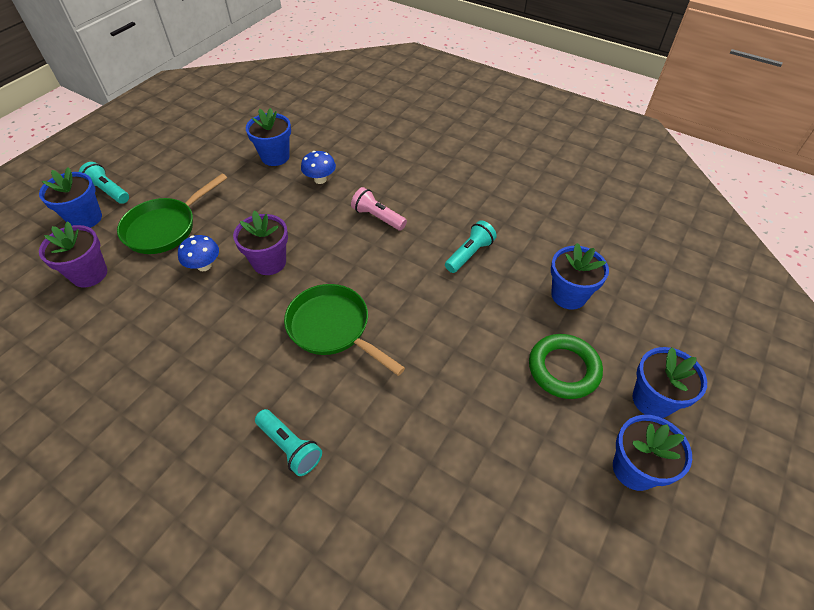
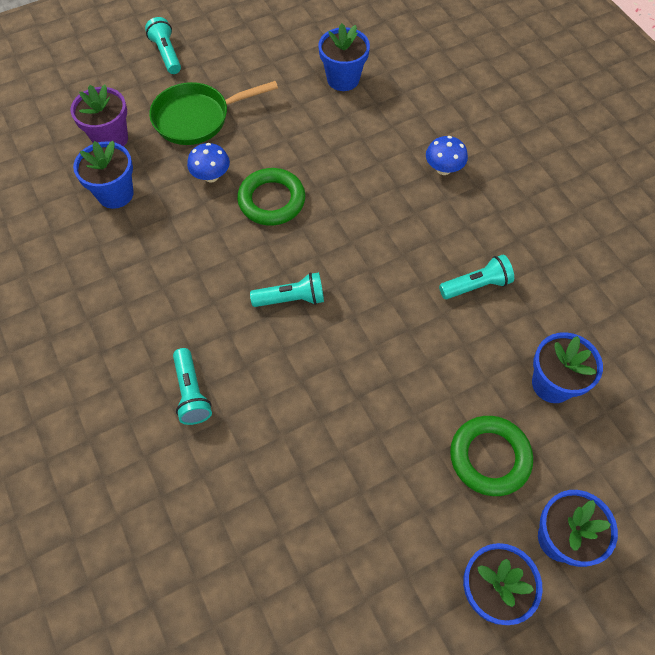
camera: 30 degrees right, 10 degrees up
blue flower pot [39,168,102,228] -> blue flower pot moved to [73,141,134,209]
purple flower pot [233,211,288,275] -> green ring [237,168,305,226]
green pan [284,284,405,376] -> turquoise flashlight [250,272,324,307]
blue mushroom [301,151,336,184] -> blue mushroom moved to [426,136,468,175]
pink flashlight [351,187,407,231] -> none

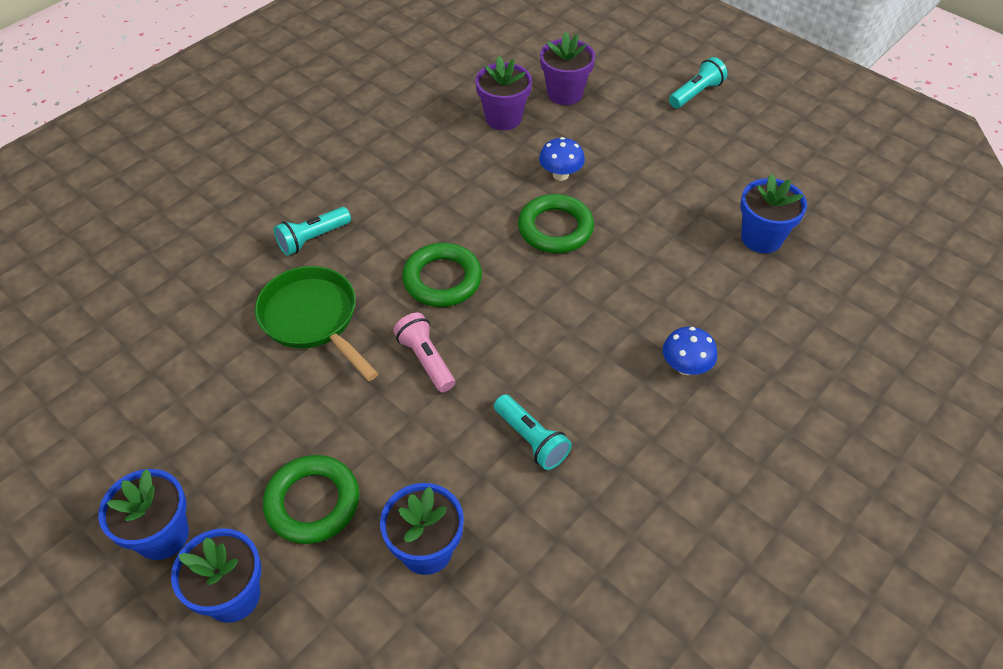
camera: 70 degrees right, 10 degrees down
blue flower pot [73,141,134,209] -> purple flower pot [475,56,532,130]
green pan [149,81,278,145] -> green pan moved to [255,266,379,381]
turquoise flashlight [250,272,324,307] -> green ring [402,243,482,307]
none -> pink flashlight [393,313,455,392]

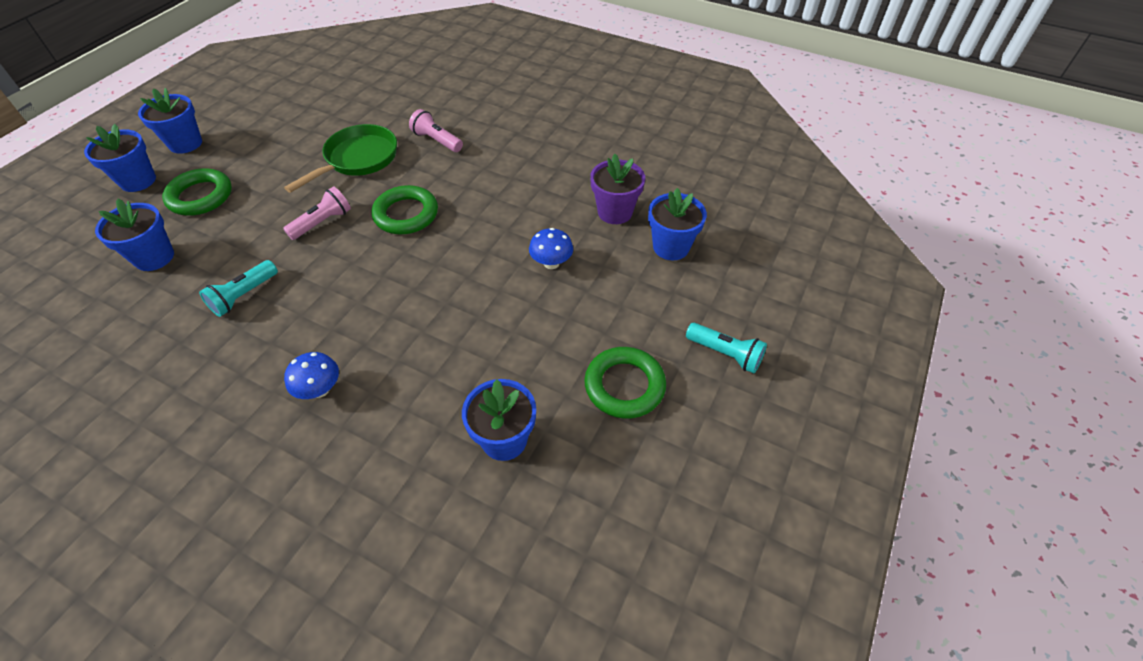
camera: 75 degrees right, 0 degrees up
turquoise flashlight [274,207,351,256] -> pink flashlight [409,109,463,152]
green ring [518,194,594,253] -> green ring moved to [584,347,666,419]
purple flower pot [540,32,595,105] -> blue flower pot [648,188,707,260]

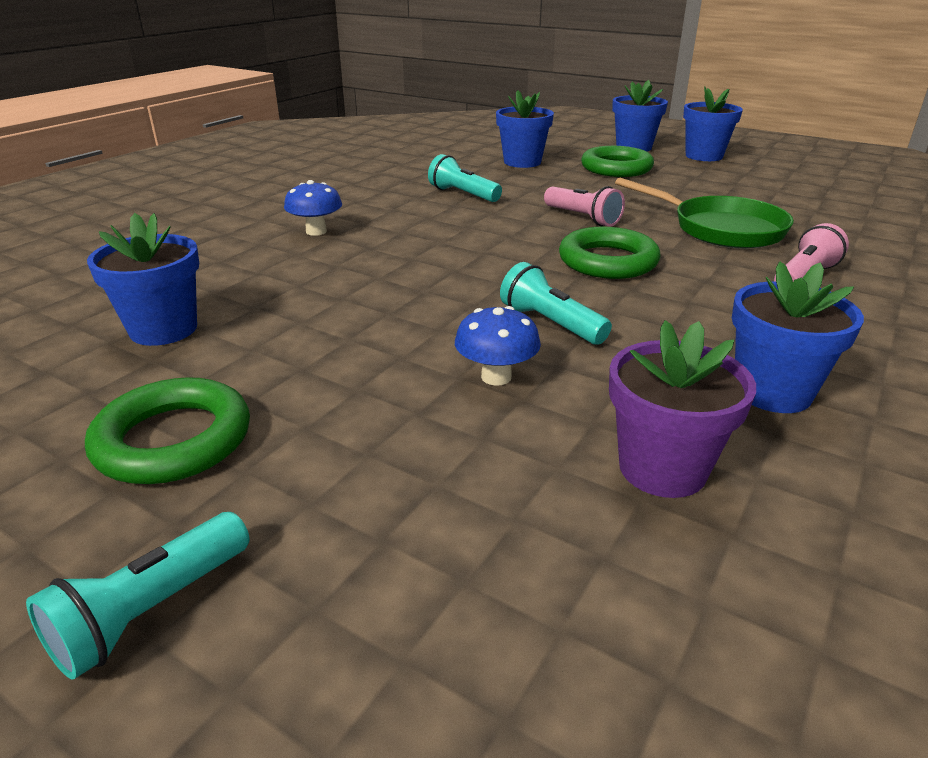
camera: 95 degrees right, 20 degrees down
blue flower pot [648,188,707,260] -> blue flower pot moved to [732,261,864,413]
none -> turquoise flashlight [500,262,612,345]

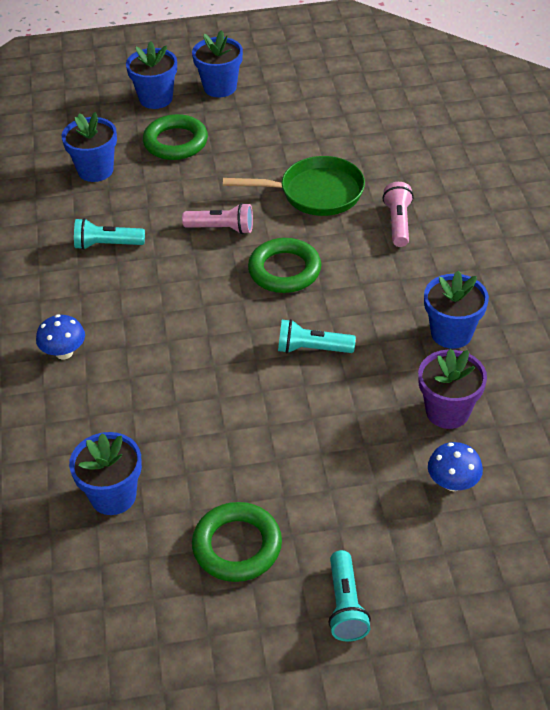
camera: 40 degrees left, 15 degrees up
blue mushroom [455,306,541,386] -> blue mushroom moved to [428,442,483,491]

